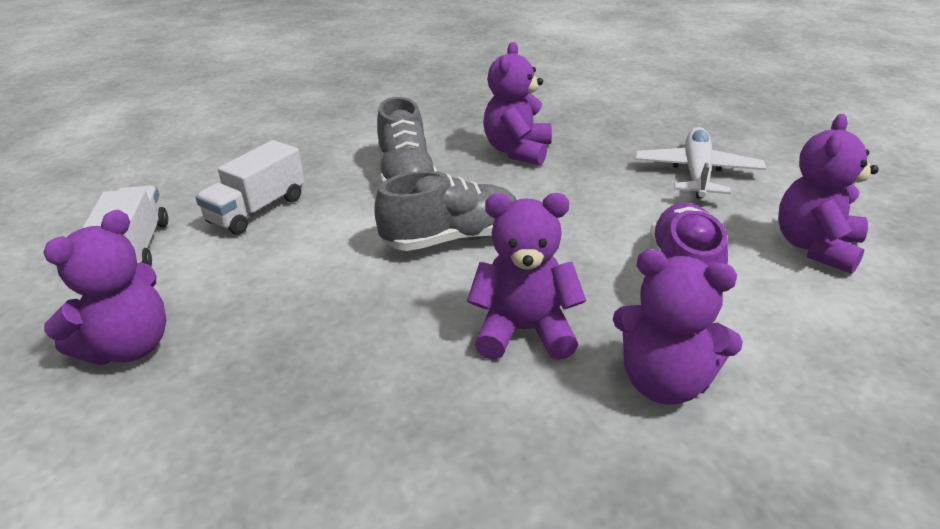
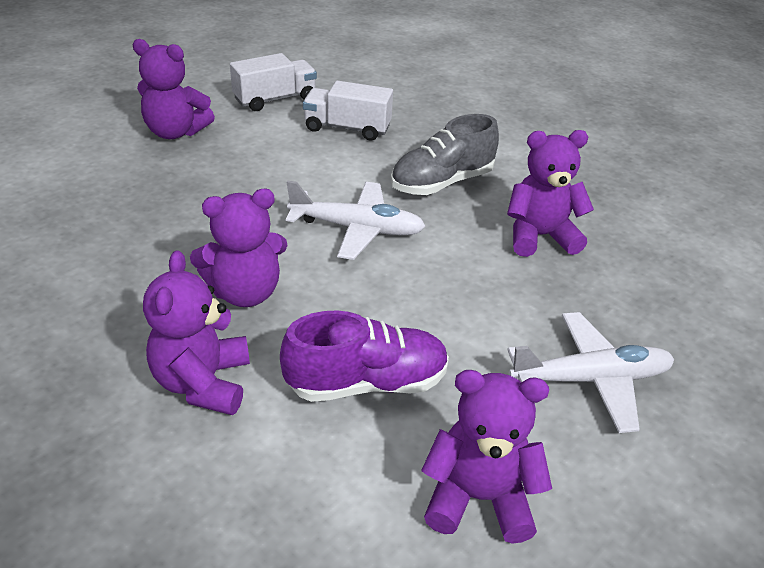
camera: 65 degrees right, 5 degrees up
grey shoe [375,171,516,251] -> white plane [286,180,426,260]
purple teddy bear [467,193,586,360] -> purple teddy bear turned 90 degrees clockwise [190,189,288,307]

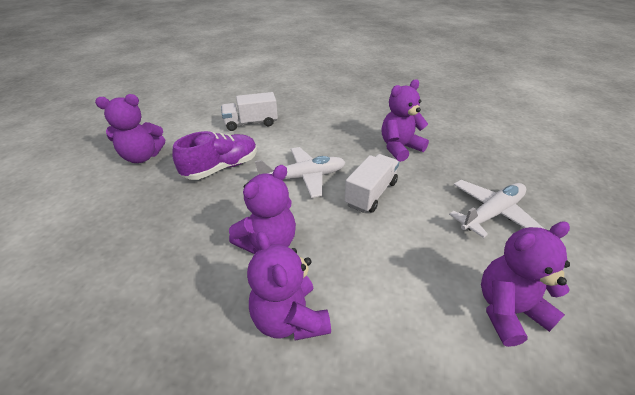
camera: 25 degrees left, 0 degrees up
white truck [230,53,317,111] -> white truck moved to [344,154,399,213]
purple shoe [280,310,449,402] -> purple shoe moved to [172,131,257,180]
grey shoe [391,114,499,195] -> none

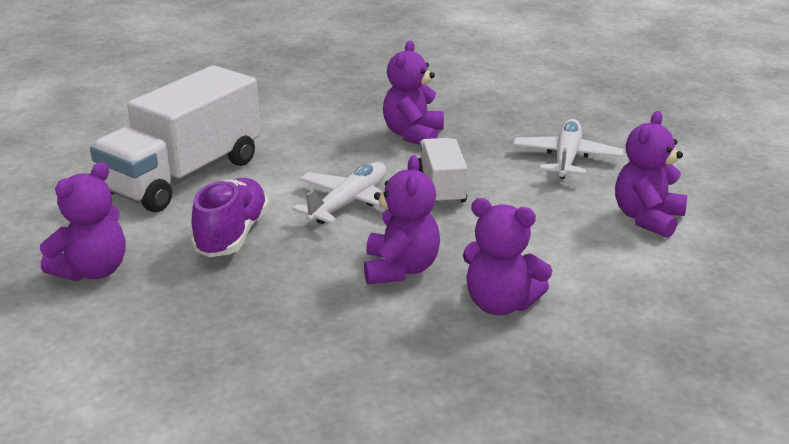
camera: 40 degrees left, 10 degrees down
white truck [221,92,278,131] -> white truck [90,65,261,212], size x1.90

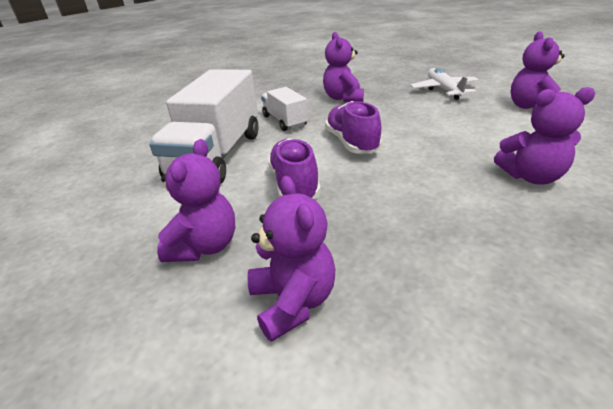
camera: 20 degrees left, 5 degrees up
white plane [292,162,387,224] -> purple shoe [325,101,382,154]
purple teddy bear [364,155,440,284] -> purple teddy bear moved to [248,176,335,342]
white truck [418,138,467,205] -> white truck moved to [261,87,308,131]

